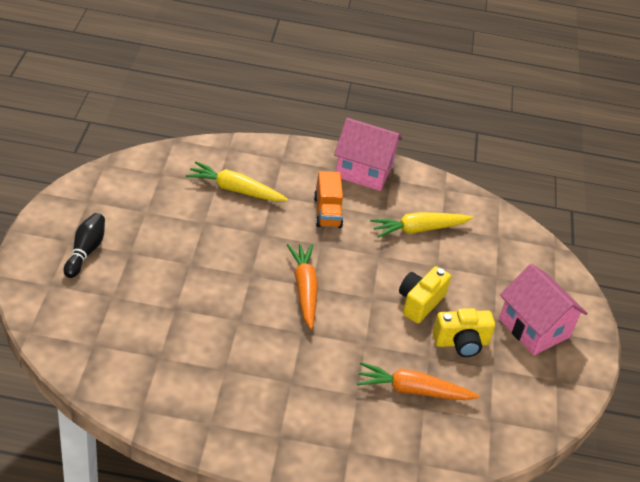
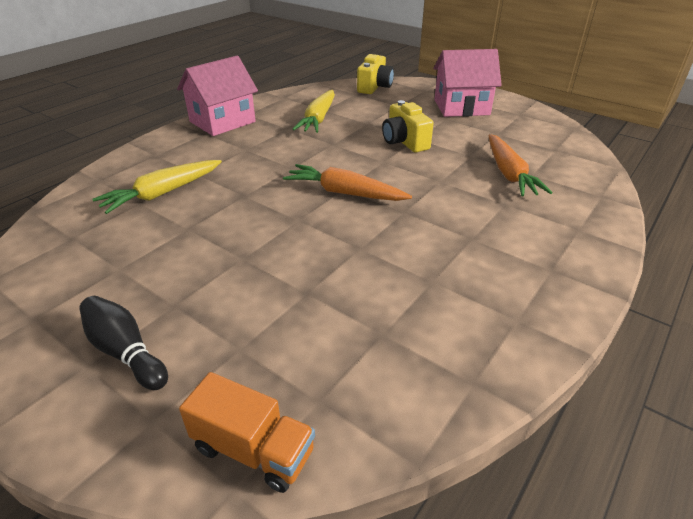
camera: 55 degrees left, 5 degrees down
orange truck [314,171,343,228] -> orange truck moved to [179,372,315,493]
orange carrot [357,362,480,400] -> orange carrot turned 45 degrees counterclockwise [488,134,552,196]
yellow camera [433,308,495,357] -> yellow camera moved to [357,54,394,94]

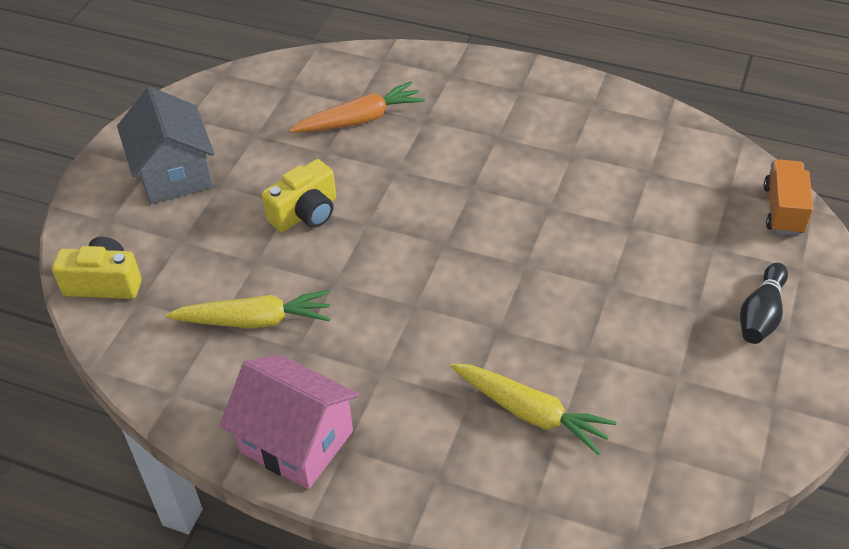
camera: 105 degrees left, 10 degrees up
orange carrot [283,164,412,201] -> none
pink house [434,49,502,117] -> grey house [117,87,215,204]

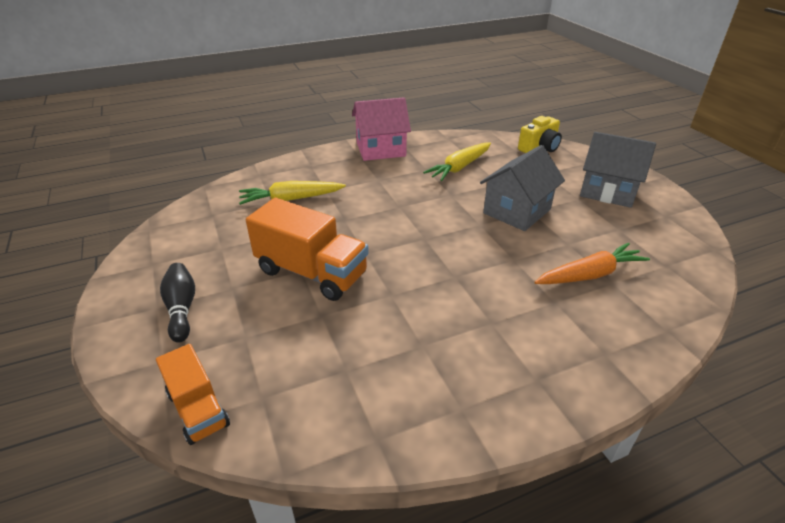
camera: 135 degrees right, 10 degrees down
yellow camera [262,159,336,232] -> grey house [480,145,565,231]
orange carrot [289,81,425,132] -> orange carrot turned 135 degrees counterclockwise [534,242,650,284]
none -> orange truck [246,198,369,301]

